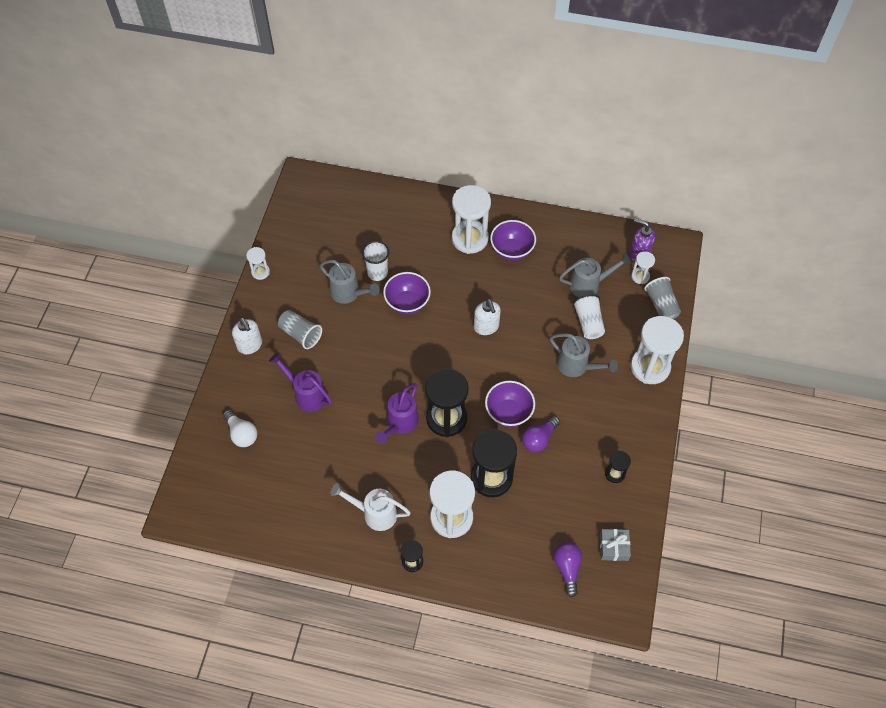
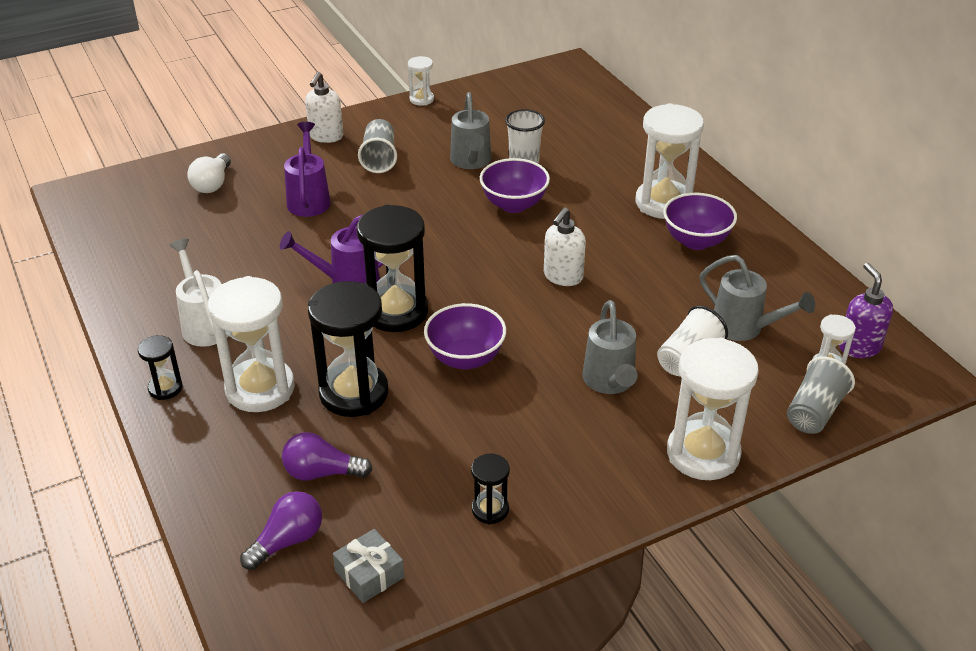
camera: 50 degrees right, 20 degrees down
purple light bulb [522,416,560,452] -> purple light bulb moved to [282,432,373,481]

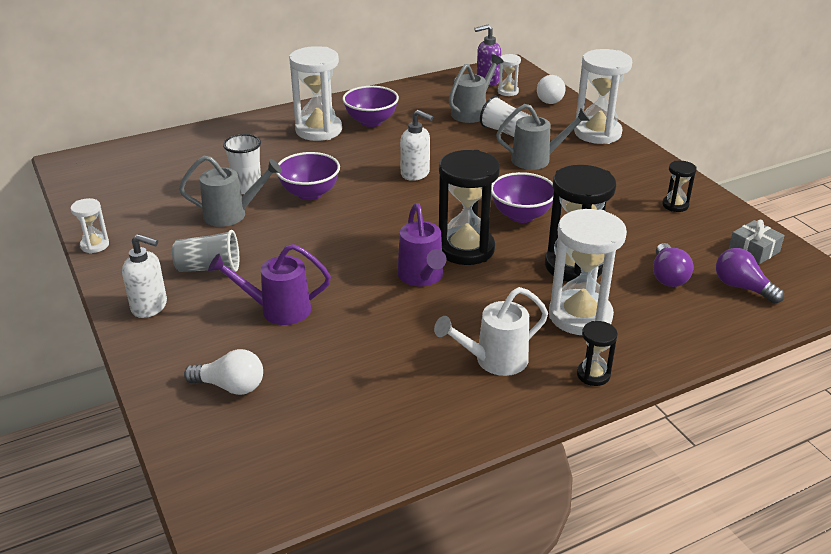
camera: 90 degrees left, 5 degrees down
grey cup [787,356,855,434] -> white light bulb [537,75,566,104]

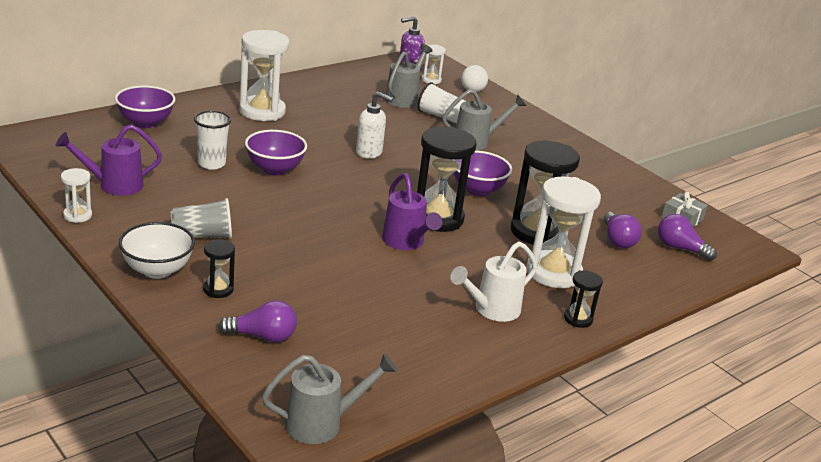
camera: 15 degrees left, 5 degrees down
white soap dispenser [122,234,167,318] -> white bowl [119,222,195,279]
grey watering can [179,156,282,227] -> grey watering can moved to [262,353,397,444]
white light bulb [184,349,263,395] -> purple light bulb [218,300,297,343]
purple watering can [208,244,331,325] -> purple watering can moved to [56,125,162,196]
purple bowl [342,86,399,127] -> purple bowl moved to [115,86,176,128]
white hourglass [574,49,632,144] -> none
black hourglass [662,161,697,212] -> black hourglass moved to [203,239,235,298]

